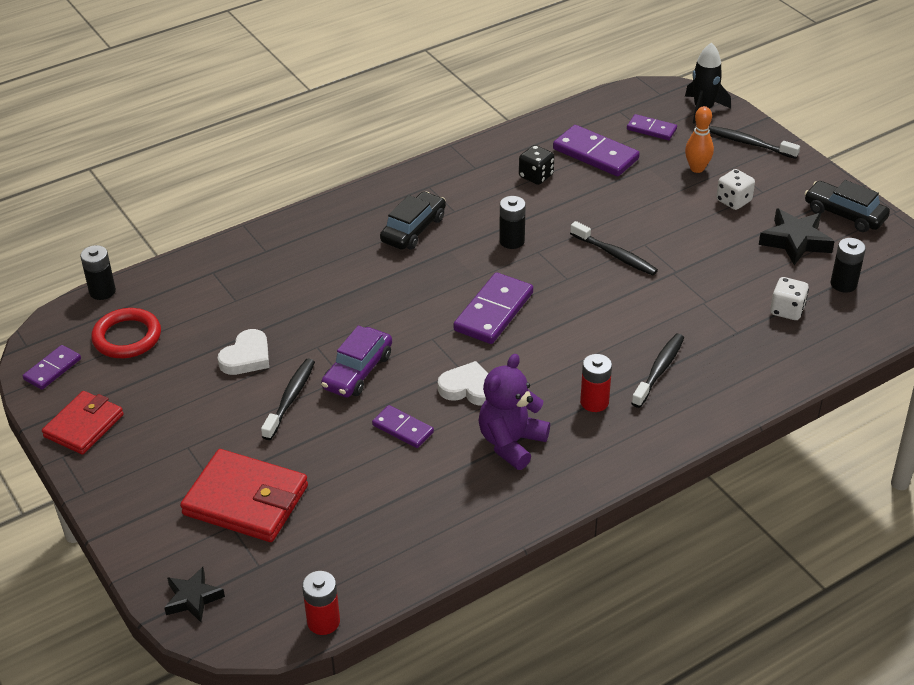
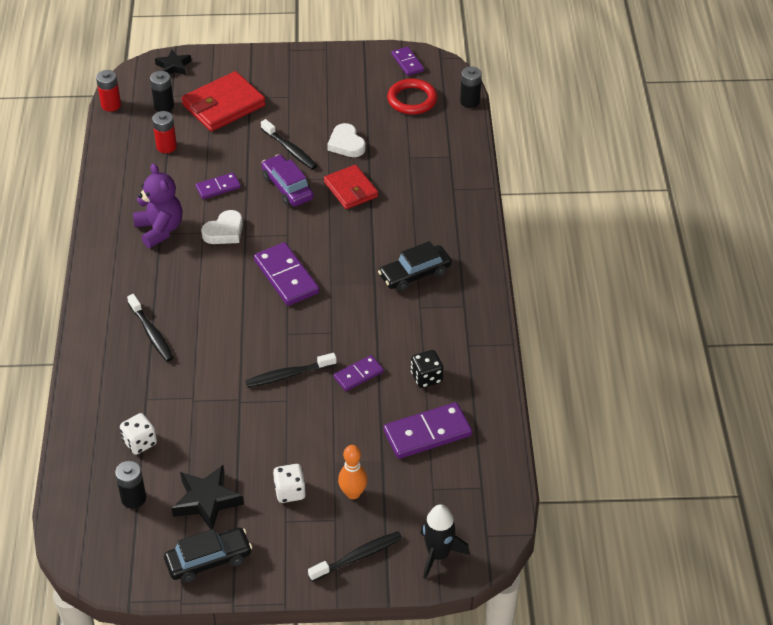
camera: 120 degrees right, 5 degrees up
red wallet [42,391,124,455] -> red wallet moved to [324,165,378,209]
black car [380,191,446,250] -> black car turned 90 degrees clockwise [378,241,452,291]
black battery [499,196,526,249] -> black battery moved to [150,71,174,112]
red battery [580,354,612,412] -> red battery moved to [152,111,177,153]
purple domino [627,114,677,140] -> purple domino moved to [334,355,384,391]

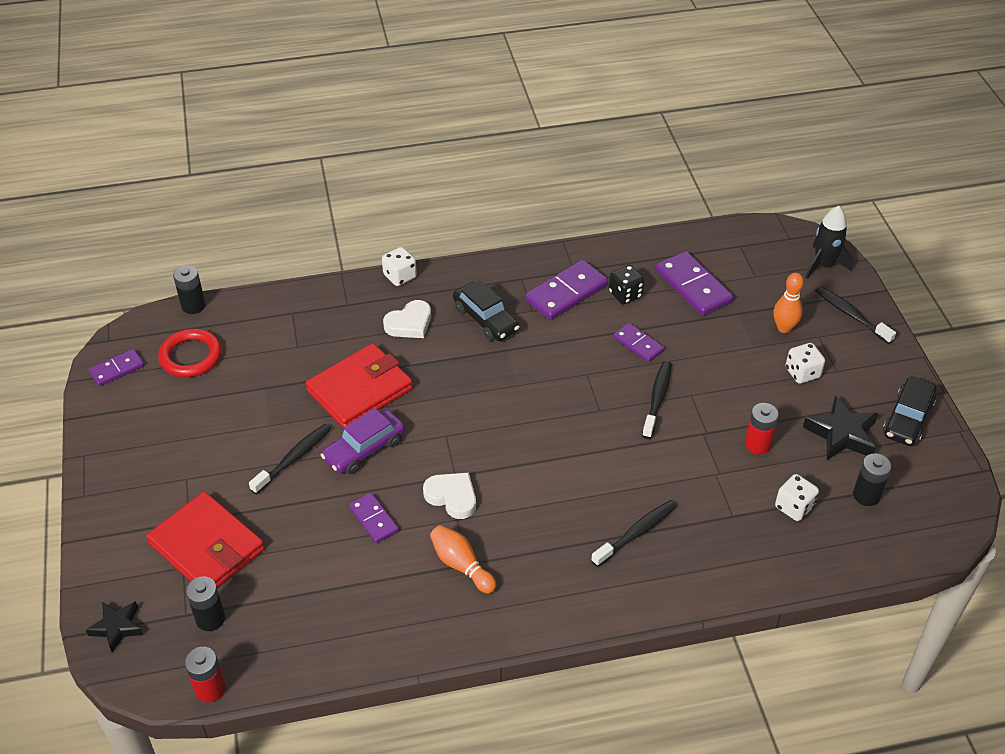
camera: 100 degrees left, 0 degrees up
purple teddy bear [133,163,182,248] -> orange bowling pin [430,525,497,593]
red battery [152,111,177,153] -> red battery moved to [745,403,779,454]
black car [164,528,252,583] -> black car turned 120 degrees counterclockwise [883,376,937,446]
black toothbrush [245,353,337,388] -> black toothbrush turned 135 degrees counterclockwise [642,361,672,439]
purple domino [254,242,319,306] -> purple domino moved to [525,260,608,320]
red wallet [324,165,378,209] -> red wallet [305,343,413,428], size x1.50
white heart [327,123,366,157] -> white heart moved to [383,300,431,338]
none -> white dice [382,247,417,286]

